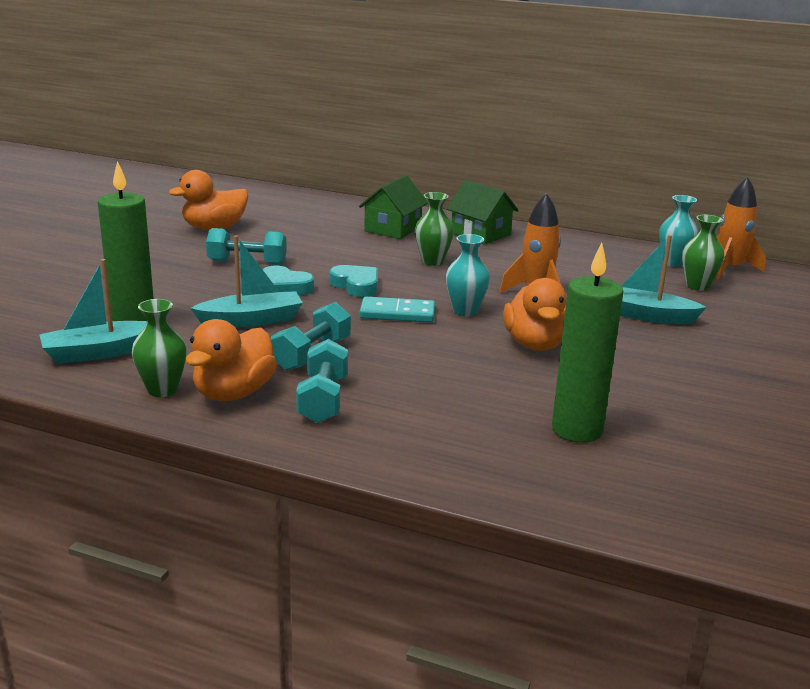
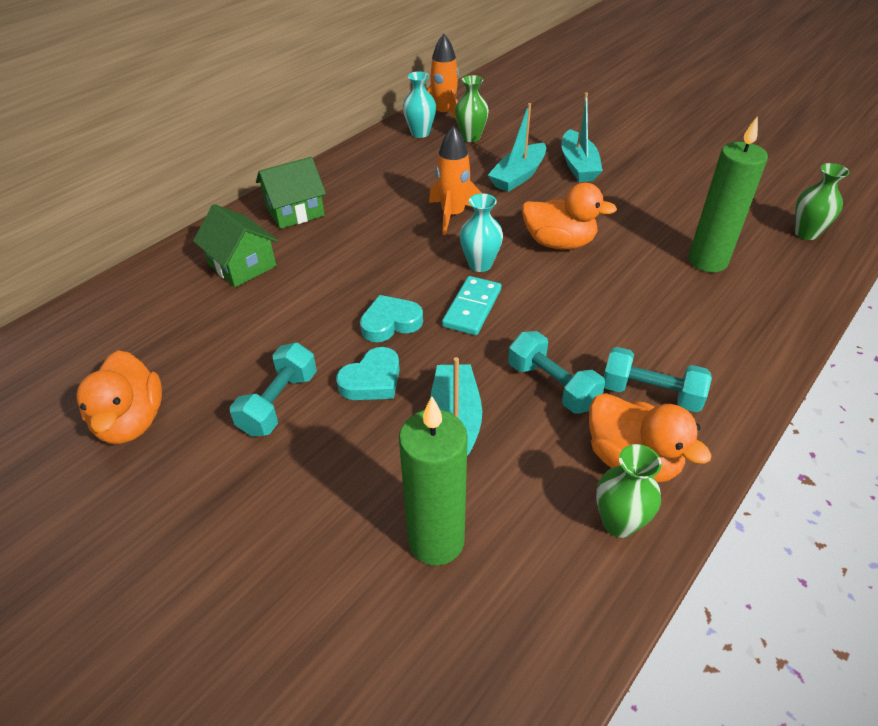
camera: 70 degrees left, 20 degrees up
turquoise boat [39,259,147,364] -> turquoise boat moved to [561,92,603,182]
green vase [415,192,454,266] -> green vase moved to [794,163,850,240]

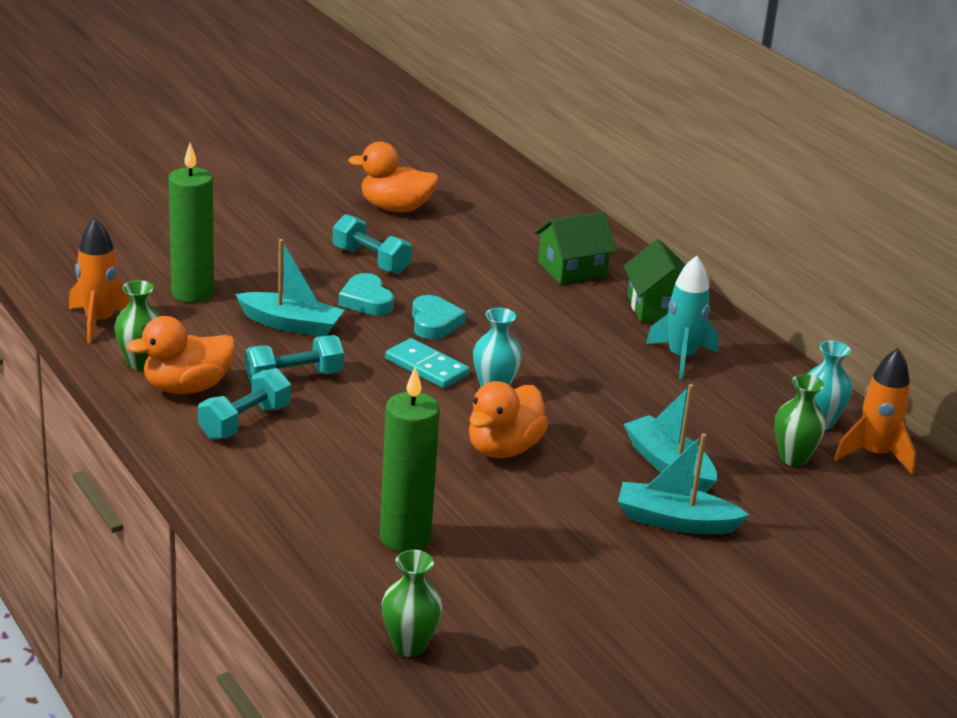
camera: 105 degrees right, 15 degrees down
orange rocket [429,125,482,235] -> orange rocket moved to [69,218,130,343]
none -> turquoise rocket [646,256,719,380]

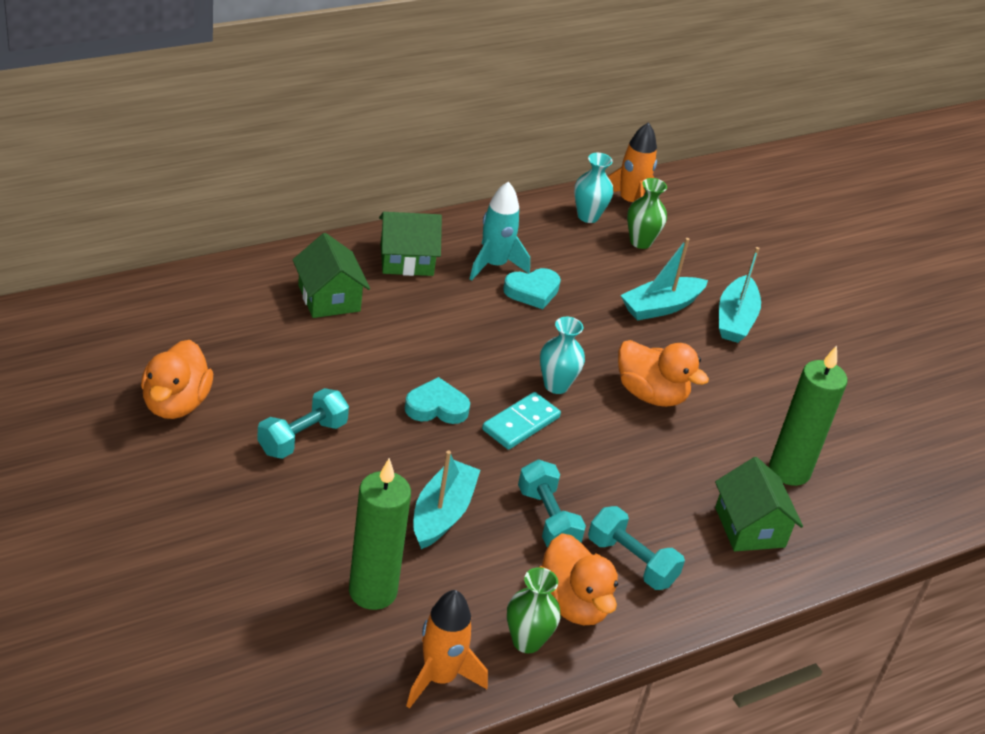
camera: 90 degrees left, 10 degrees up
turquoise heart [338,273,394,316] -> turquoise heart moved to [503,268,561,309]
green vase [382,550,442,657] -> none
none -> green house [715,457,803,551]

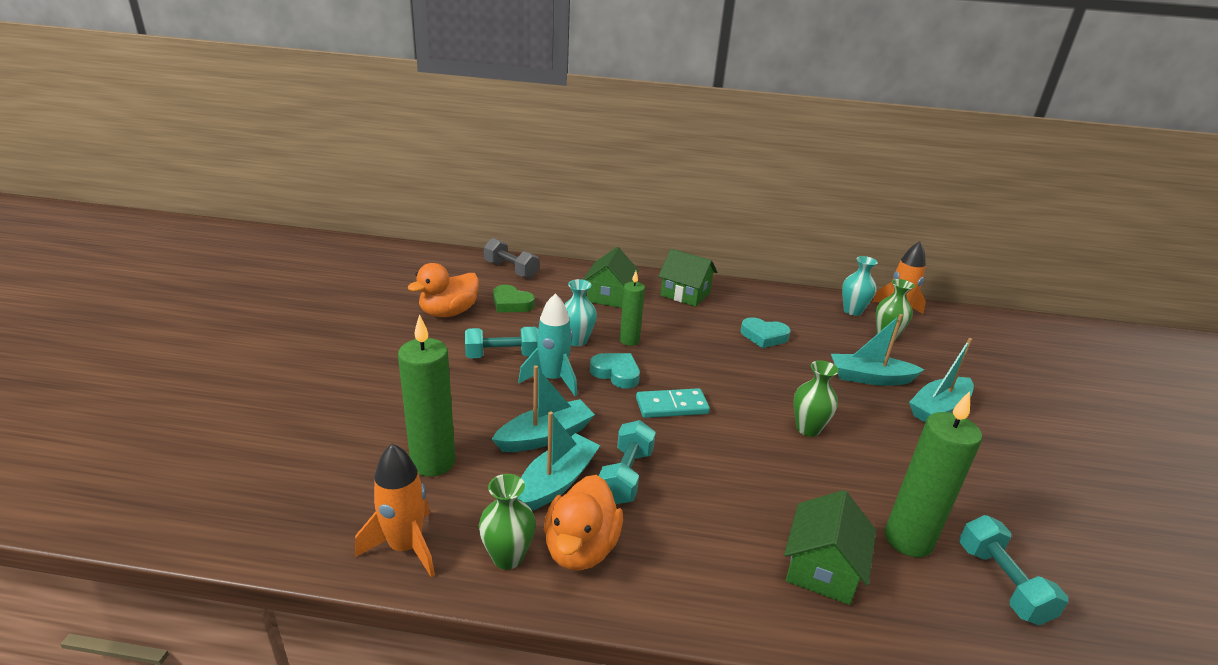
camera: 40 degrees right, 10 degrees down
turquoise rocket [470,182,530,281] -> turquoise rocket moved to [518,293,577,396]
turquoise vase [540,317,585,394] -> turquoise vase moved to [564,279,597,346]
turquoise dumbbell [588,506,685,590] -> turquoise dumbbell moved to [959,515,1068,626]
orange duck [618,340,709,407] -> green vase [793,360,839,437]
none -> grey dumbbell [484,238,539,279]
none -> green heart [493,285,535,313]
none -> turquoise boat [517,411,600,511]
none -> green candle [620,271,645,346]

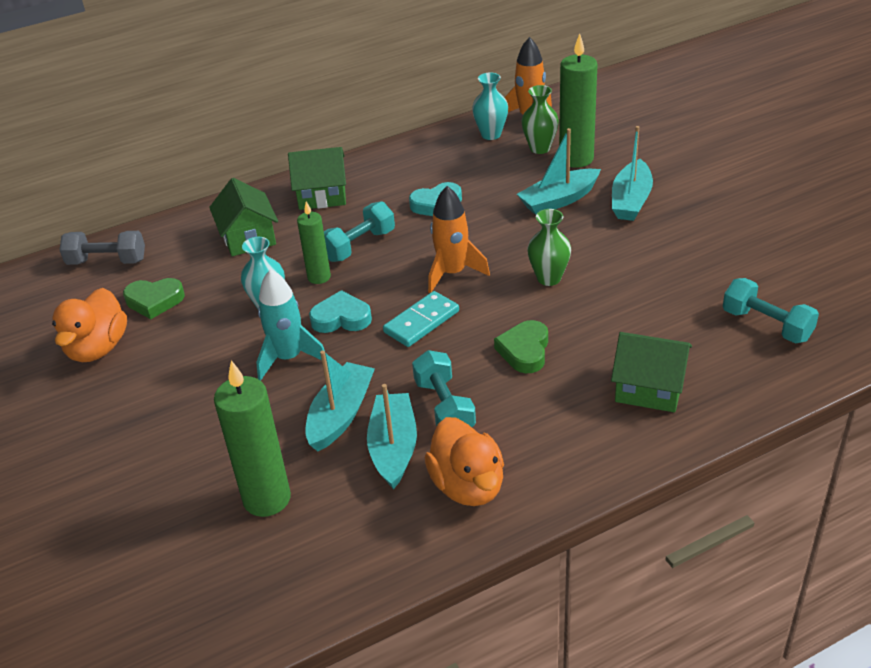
camera: 30 degrees left, 10 degrees up
orange rocket [355,443,435,577] -> orange rocket moved to [428,186,490,293]
turquoise dumbbell [465,327,538,358] -> turquoise dumbbell moved to [324,201,395,262]
green vase [479,474,536,570] -> none
green house [784,490,876,605] -> green house turned 60 degrees counterclockwise [611,332,692,412]
green candle [885,391,982,557] -> green candle moved to [559,34,597,168]
none -> green heart [494,320,548,373]

